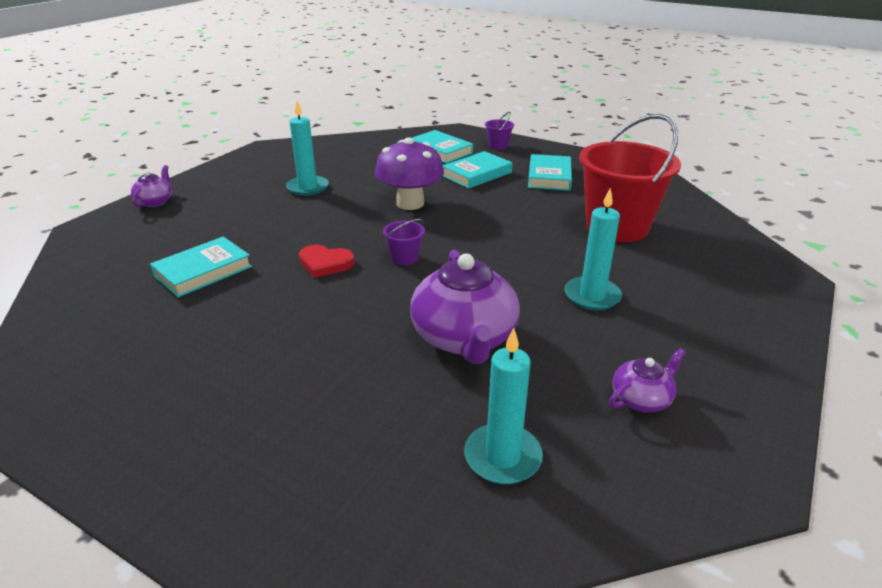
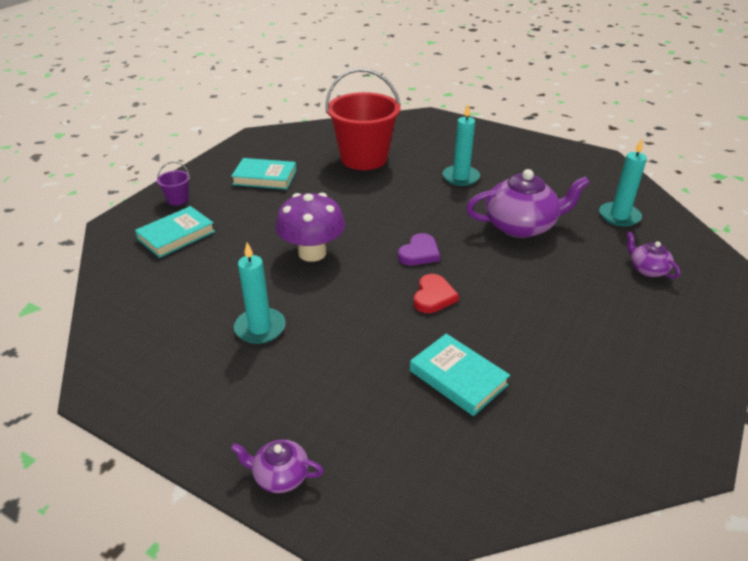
camera: 90 degrees left, 5 degrees up
purple bucket [383,219,425,266] -> purple heart [398,233,440,266]
turquoise book [443,151,513,189] -> none
purple teapot [609,348,686,412] -> purple teapot moved to [627,232,680,279]

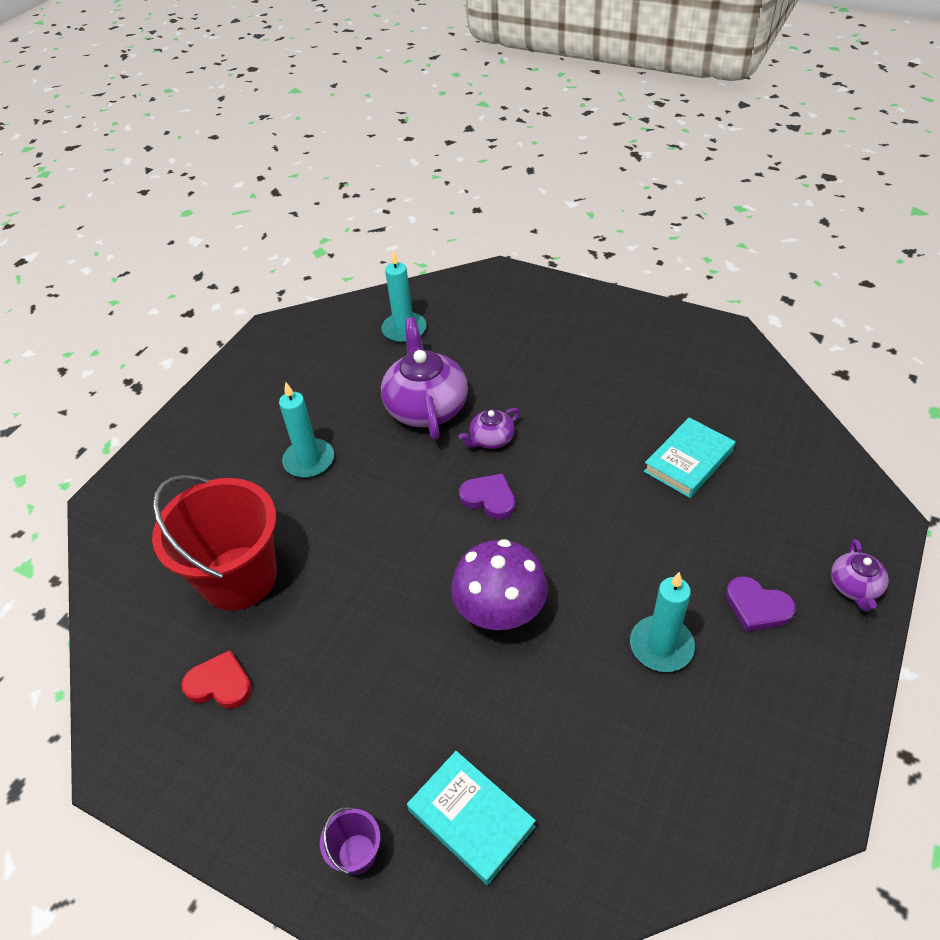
camera: 90 degrees left, 10 degrees up
turquoise book [231,158,297,190] -> none
red heart [414,274,459,313] -> red heart moved to [181,650,252,709]
purple teapot [627,232,680,279] -> purple teapot moved to [459,408,520,449]
none -> purple heart [726,576,796,632]

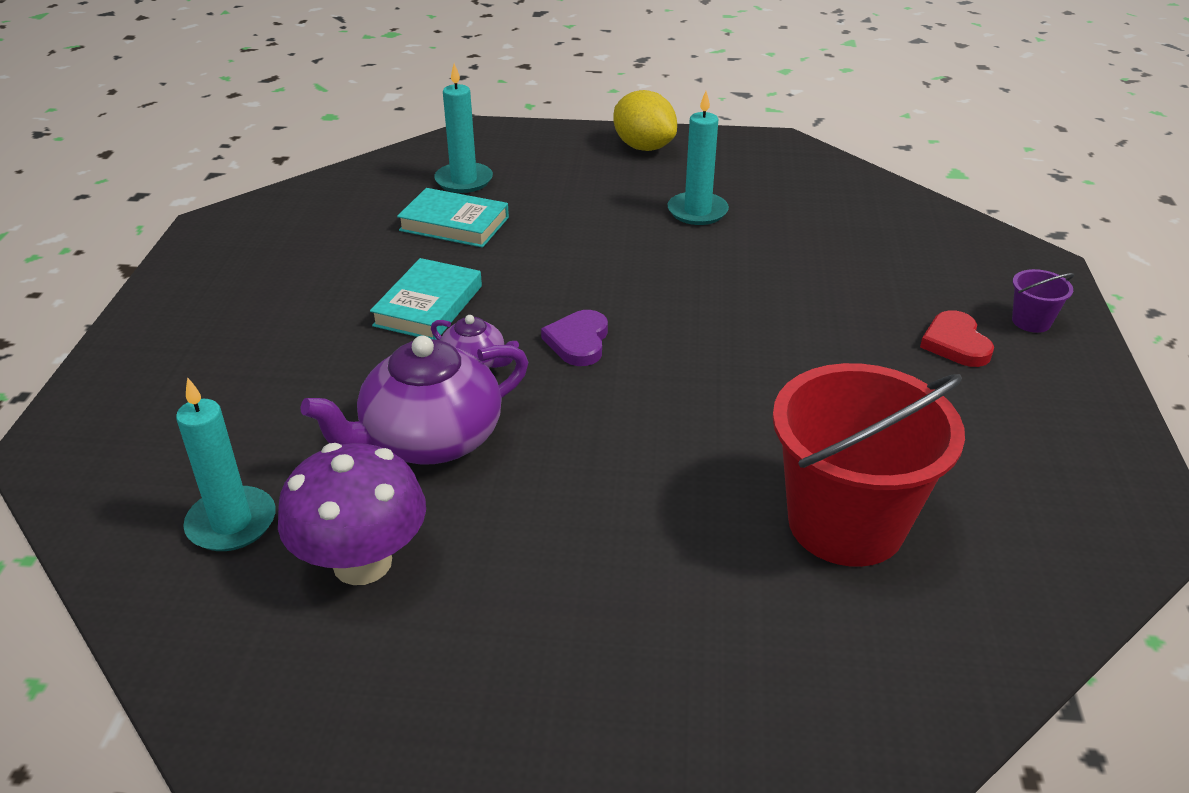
camera: 115 degrees left, 10 degrees down
red heart [181,650,252,709] -> red heart moved to [920,310,994,367]
turquoise candle [279,382,334,478] -> turquoise candle moved to [434,63,493,193]
turquoise book [407,751,536,885] -> turquoise book moved to [370,258,482,340]
purple mushroom [451,539,548,630] -> purple mushroom moved to [278,443,426,585]
purple heart [726,576,796,632] -> none
purple teapot [831,539,889,611] -> none
none -> yellow lemon [613,90,677,151]

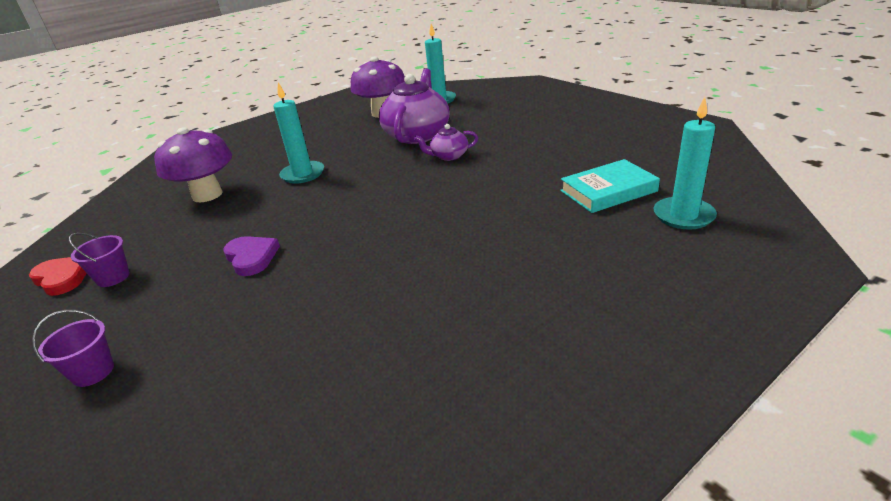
camera: 140 degrees right, 5 degrees down
turquoise book [370,258,482,340] -> none
purple heart [541,310,608,366] -> purple heart moved to [223,236,280,276]
yellow lemon [613,90,677,151] -> none
turquoise candle [668,91,729,225] -> turquoise candle moved to [273,83,324,184]
red bucket [772,363,965,567] -> purple mushroom [154,127,232,202]
red heart [920,310,994,367] -> red heart moved to [29,257,87,296]
none -> purple bucket [69,233,130,287]

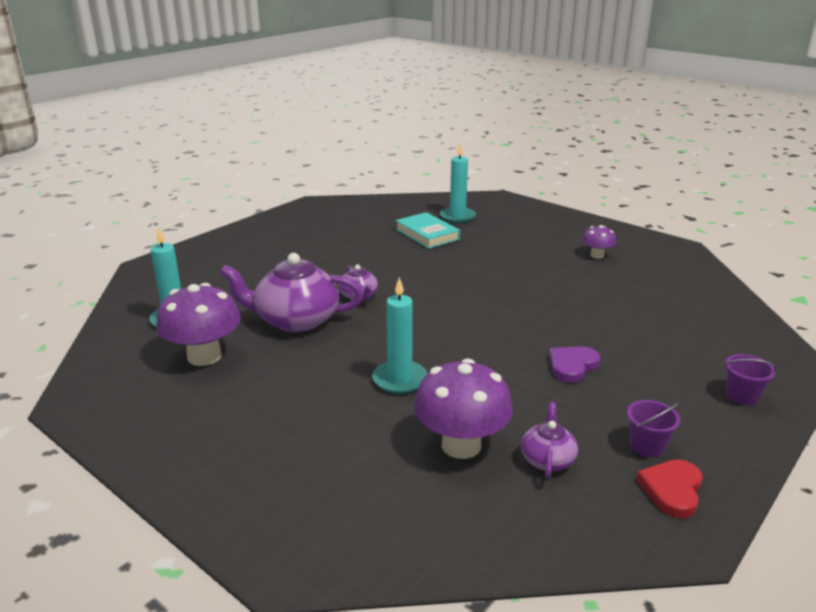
camera: 105 degrees left, 5 degrees down
none -> purple teapot [521,402,578,478]
none -> purple mushroom [583,225,616,259]

